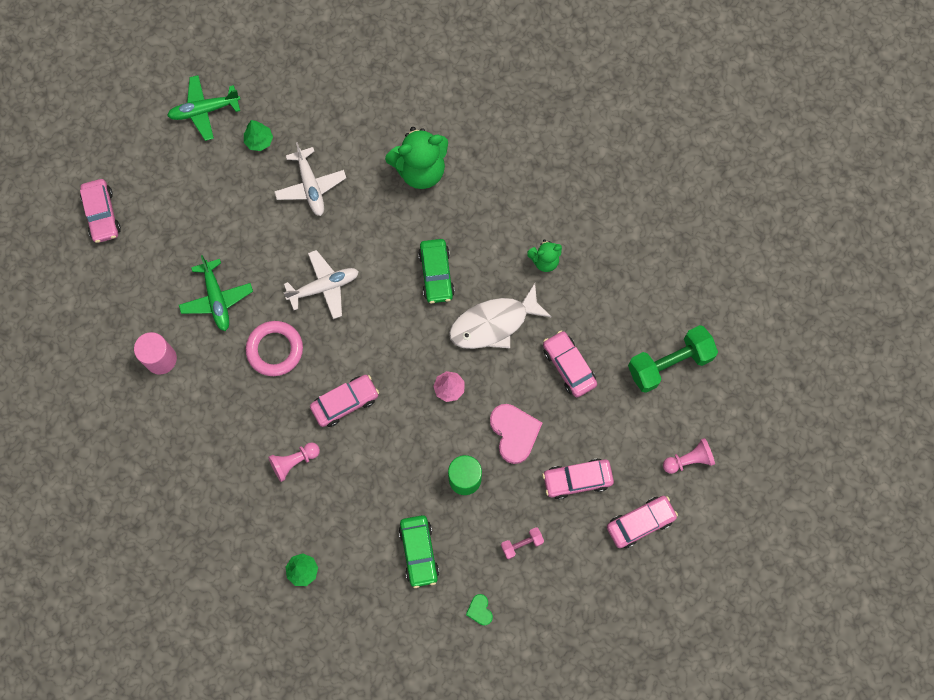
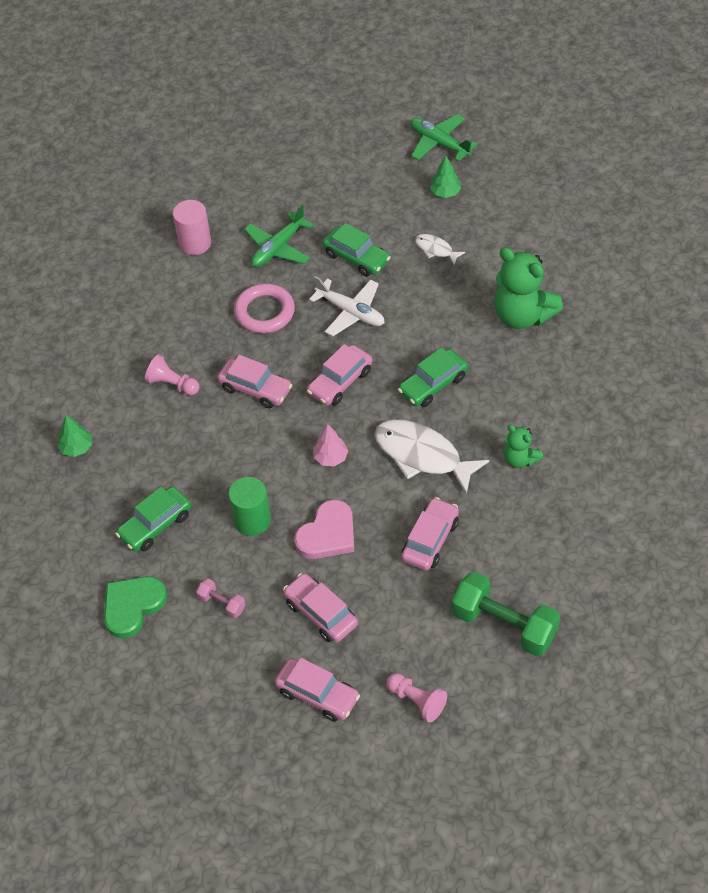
camera: 60 degrees right, 20 degrees down
pink car [80,179,121,243] -> pink car moved to [307,344,372,406]
white plane [274,142,346,216] -> white fish [415,234,465,265]
green heart [466,594,493,625] -> green heart [104,576,167,639], size x2.01
none -> green car [322,223,391,277]

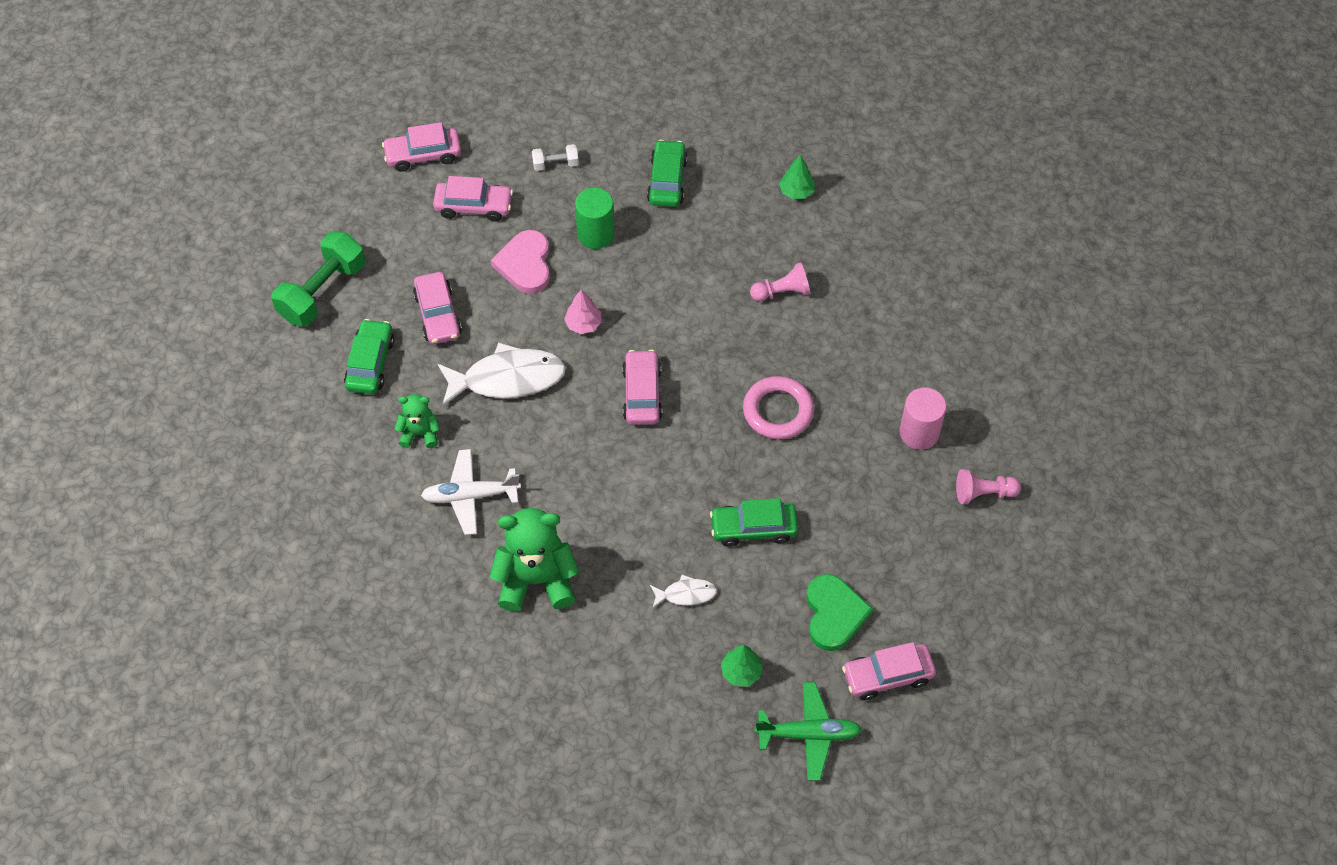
camera: 135 degrees right, 5 degrees up
green heart [104,576,167,639] -> green heart moved to [806,574,873,651]
pink dumbbell [196,578,245,619] -> white dumbbell [532,144,579,171]
pink car [217,355,292,408] -> pink car moved to [842,642,936,700]
green plane [244,205,314,267] -> none
white plane [309,276,384,336] -> white plane moved to [421,449,521,535]
pink pawn [386,673,447,723] -> pink pawn moved to [956,469,1021,504]
green car [398,347,468,407] -> green car moved to [344,319,394,394]
green dumbbell [452,572,560,656] -> green dumbbell turned 45 degrees counterclockwise [271,231,365,327]

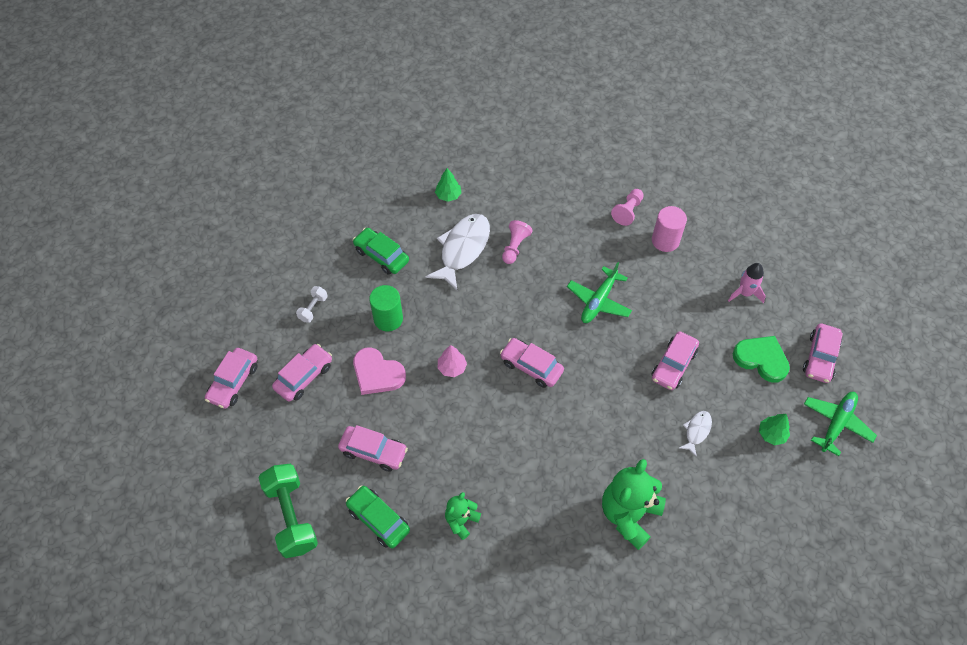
camera: 55 degrees left, 0 degrees up
white plane [421,449,521,535] -> none
white fish [438,342,566,407] -> white fish moved to [425,214,490,290]
green car [710,498,798,547] -> pink car [651,331,699,390]
pink ring [743,376,814,440] -> green plane [567,262,632,323]
pink pawn [956,469,1021,504] -> pink pawn moved to [611,189,644,226]
none -> pink rocket [728,263,766,303]

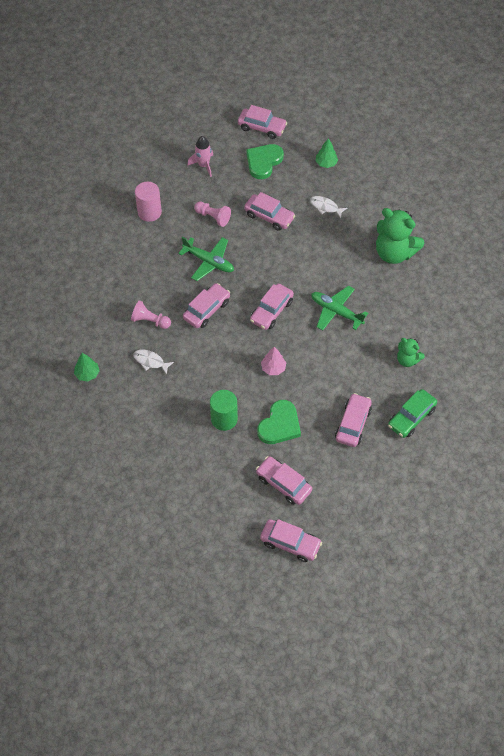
camera: 90 degrees left, 0 degrees up
green dumbbell [258,464,318,558] -> none
white dumbbell [296,286,328,323] -> none
green car [353,228,409,275] -> none
pink heart [353,347,406,395] -> green heart [257,400,301,444]
white fish [425,214,490,290] -> white fish [133,349,174,375], size x0.49
pink pawn [611,189,644,226] -> pink pawn moved to [194,201,231,227]
green plane [804,392,877,456] -> green plane moved to [311,286,368,331]
none -> pink car [183,283,230,328]

